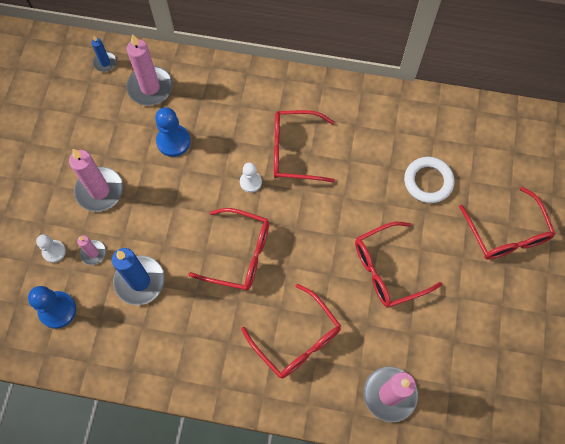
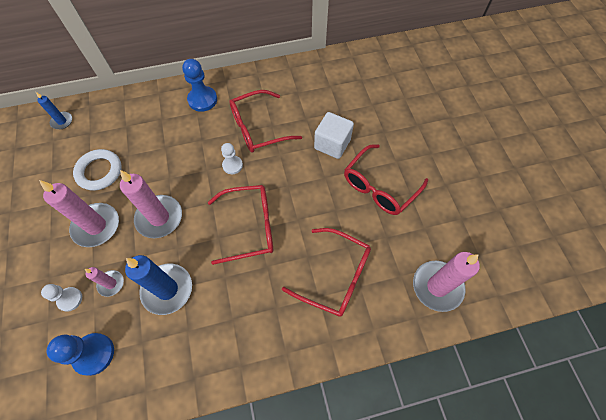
camera: 25 degrees left, 5 degrees down
pink candle [127,34,173,106] -> pink candle moved to [120,170,182,238]
blue pawn [155,107,190,157] -> blue pawn moved to [182,59,217,112]
white ring [404,157,454,203] -> white ring moved to [73,149,122,190]
red glasses [459,187,556,260] -> none
none -> white cube [314,112,354,159]

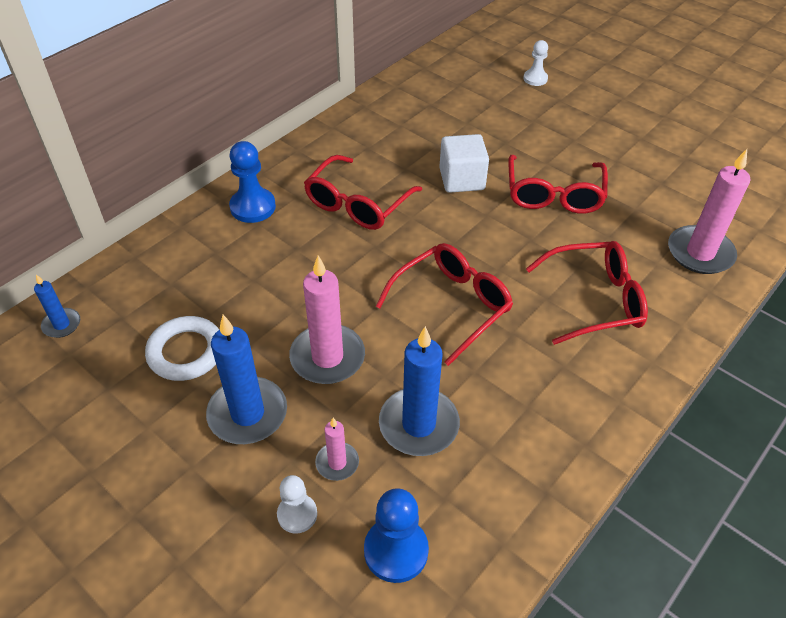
camera: 35 degrees left, 15 degrees down
pink candle [39,180,119,247] -> blue candle [206,315,287,444]
white pawn [221,143,243,174] -> white pawn moved to [523,40,548,86]

